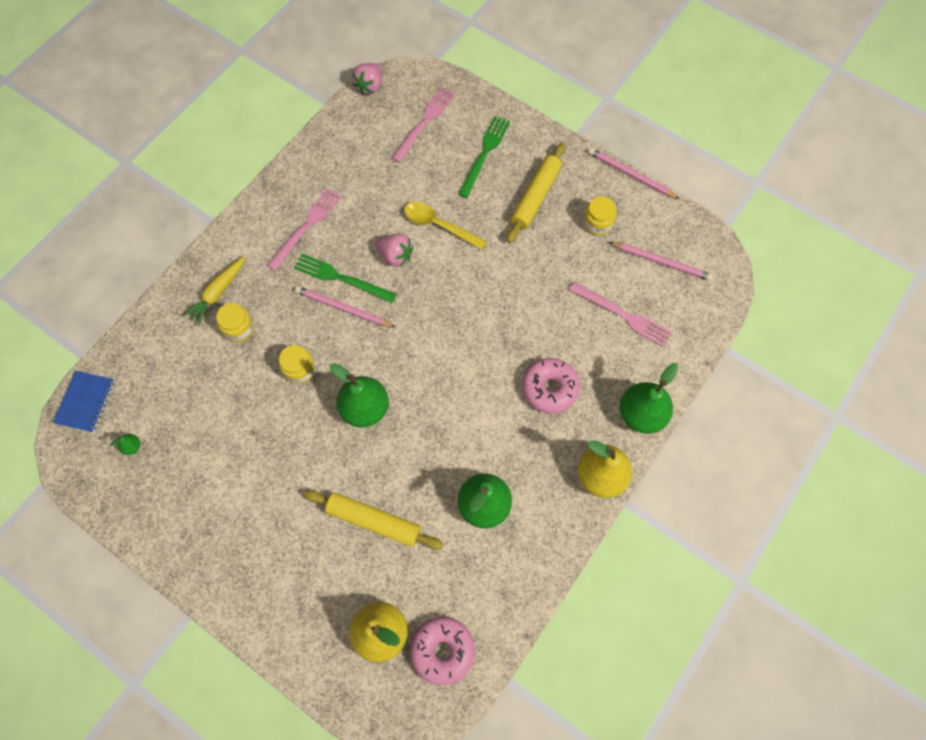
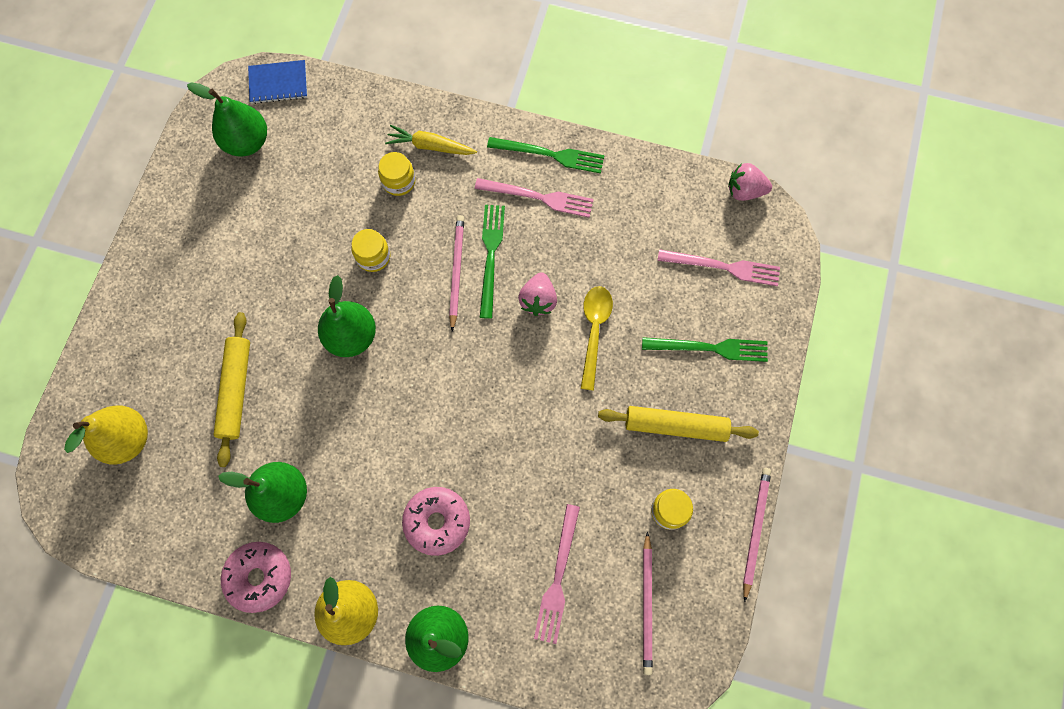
camera: 70 degrees right, 5 degrees up
green pear [110,434,140,455] -> green pear [187,82,267,156], size x2.43
pink donut [410,617,475,685] -> pink donut moved to [221,542,291,613]
none -> green fork [487,137,605,173]

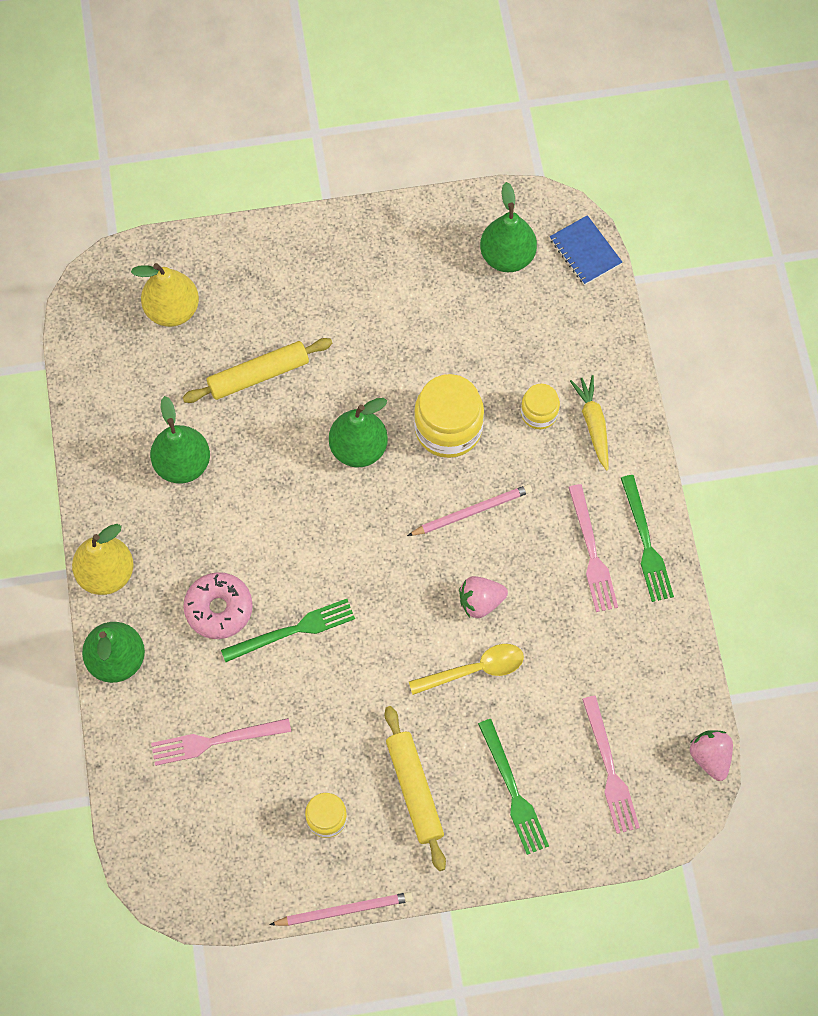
camera: 65 degrees right, 5 degrees down
pink donut [221,542,291,613] -> none
yellow jar [351,229,390,272] -> yellow jar [414,374,484,458], size x1.81
green fork [480,205,505,319] -> green fork moved to [221,599,355,662]
pink pencil [643,531,653,675] -> none

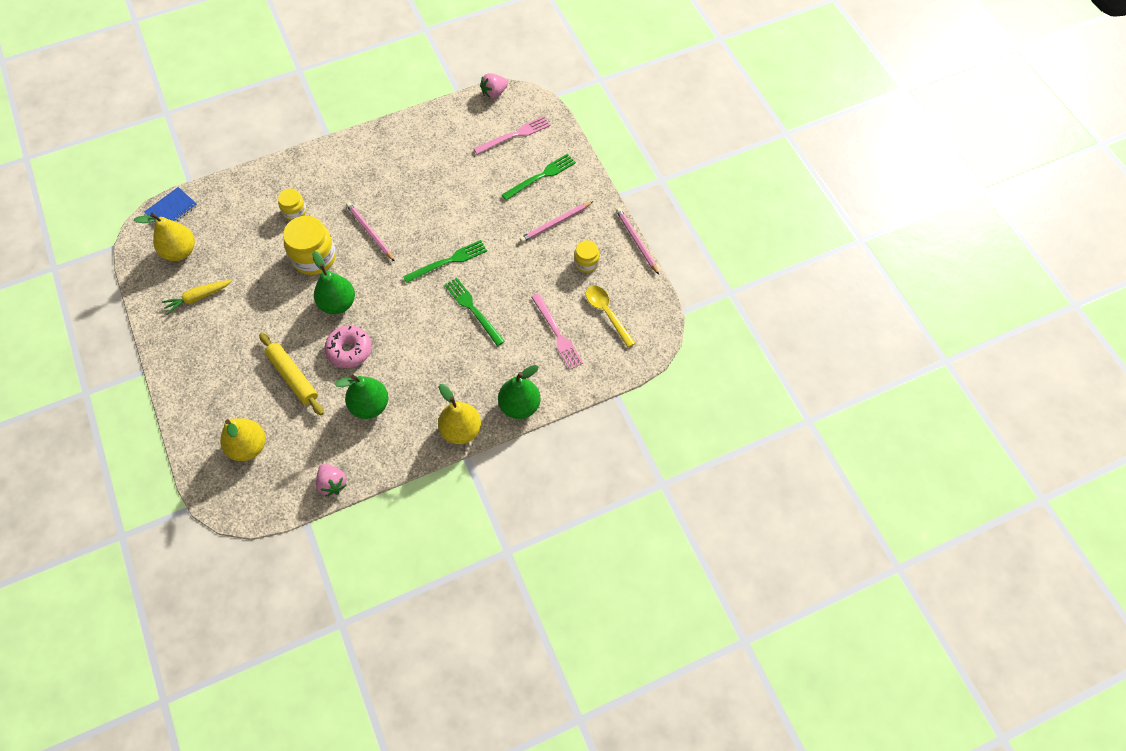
camera: 105 degrees left, 5 degrees down
pink donut [183,572,253,639] -> pink donut moved to [324,326,372,368]
yellow rolling pin [385,706,446,871] -> pink pencil [520,202,592,242]
yellow spoon [409,644,524,695] -> yellow spoon moved to [586,286,635,348]
pink strawberry [459,576,508,618] -> pink strawberry moved to [316,464,347,497]
green pear [480,182,537,272] -> yellow pear [134,213,195,261]
pink fork [568,484,618,612] -> none
yellow carrot [570,375,608,471] -> yellow carrot moved to [162,280,232,315]
green fork [621,475,674,602] -> green fork moved to [403,240,487,283]

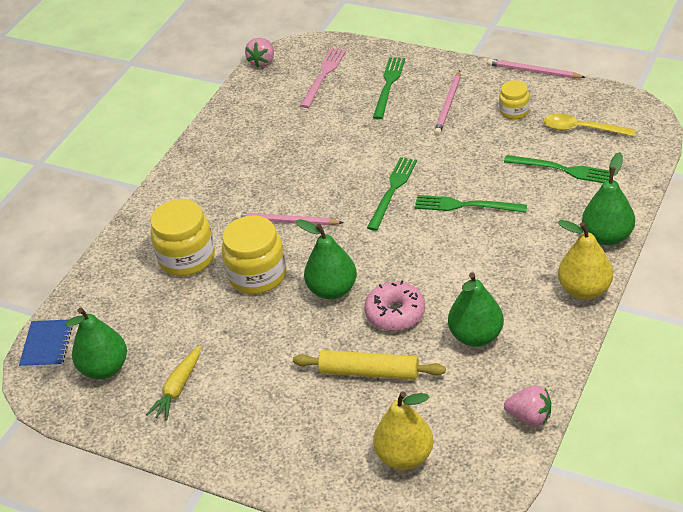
camera: 35 degrees left, 20 degrees down
yellow pear [134,213,195,261] -> green pear [65,308,127,379]
yellow jar [278,189,307,220] -> yellow jar [150,199,215,276], size x1.81
pink fork [531,293,583,370] -> green fork [504,155,610,183]

